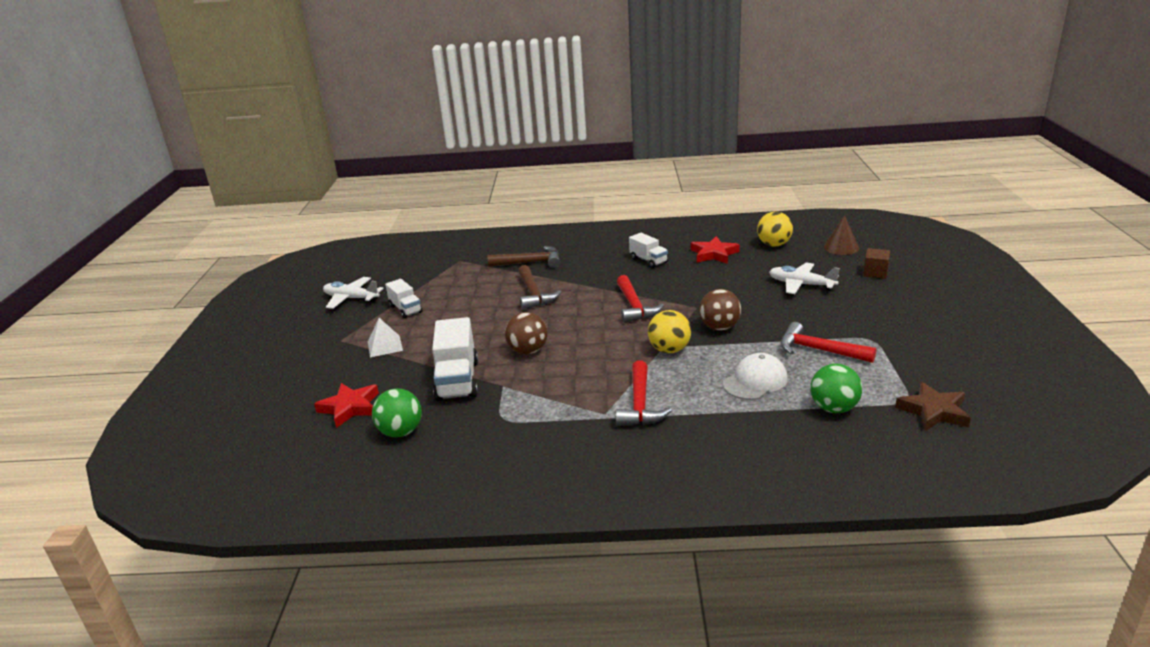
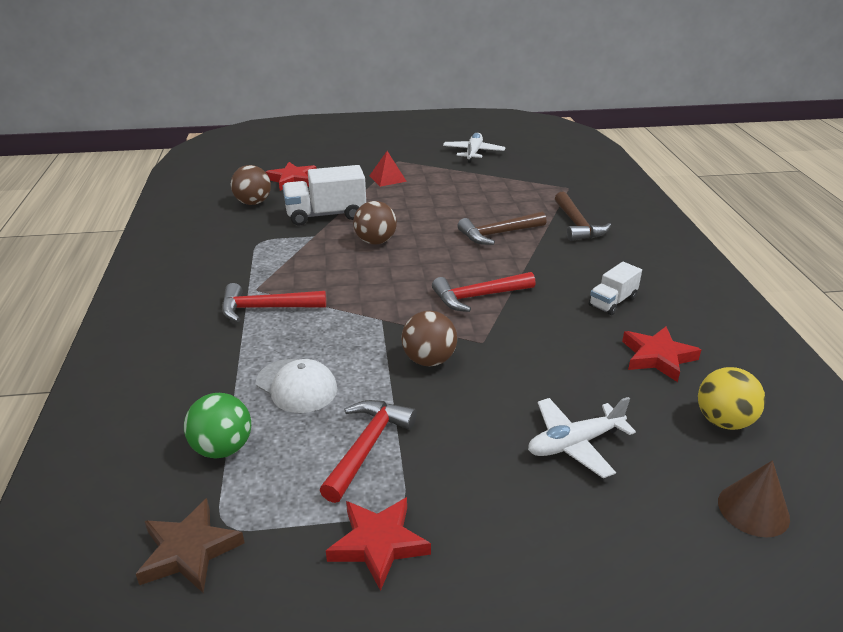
camera: 80 degrees right, 5 degrees up
white pyramid [368,318,403,357] -> red pyramid [369,151,407,187]
green ball [372,388,422,437] -> brown ball [231,165,271,205]
white truck [385,279,422,318] -> none
yellow ball [648,310,691,353] -> none
white plane [769,263,840,294] -> white plane turned 135 degrees counterclockwise [528,397,636,478]
brown cube [863,248,890,279] -> none
none -> red star [326,497,431,591]

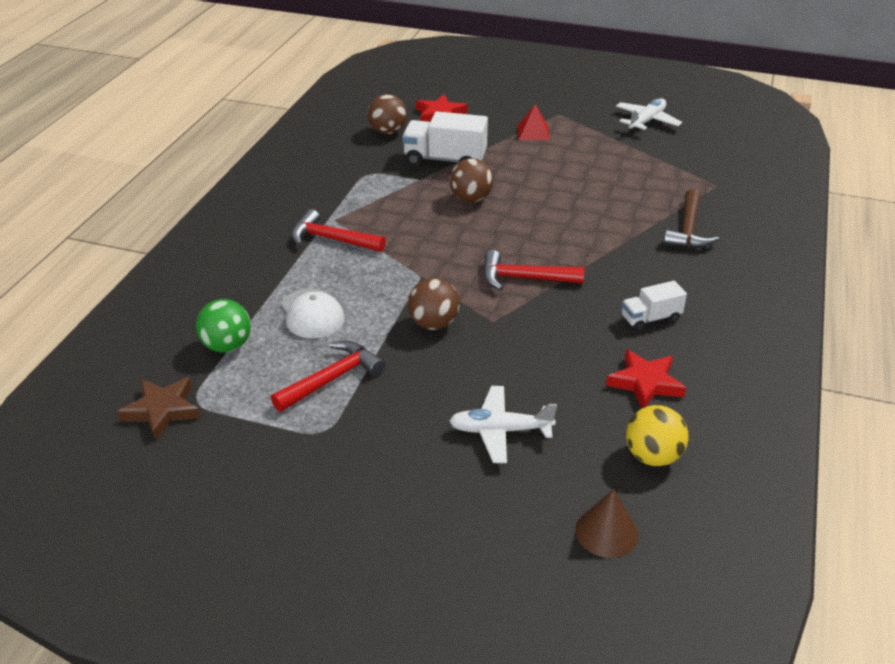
camera: 25 degrees right, 5 degrees up
red star [326,497,431,591] -> none
brown hammer [457,212,547,245] -> none

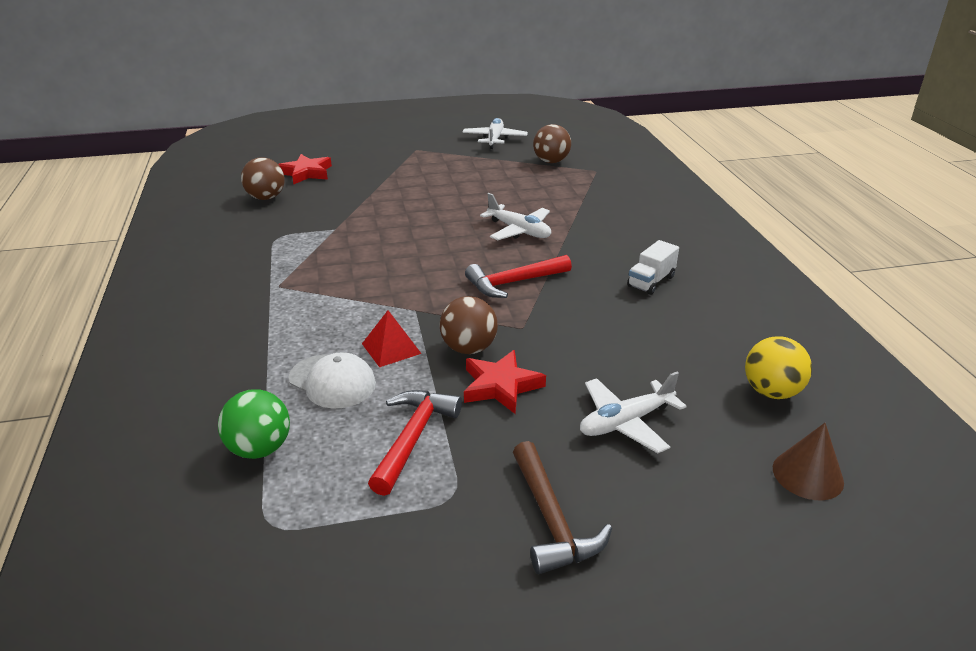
camera: 30 degrees left, 5 degrees down
brown star [117,377,201,441] -> none
red hammer [291,209,386,252] -> none
white truck [402,111,488,166] -> none
brown ball [450,158,493,202] -> brown ball moved to [533,124,571,163]
red pyramid [517,104,550,140] -> red pyramid moved to [362,310,422,367]
red star [606,349,686,408] -> red star moved to [464,350,546,414]
brown hammer [663,189,719,248] -> brown hammer moved to [513,441,612,574]
none -> white plane [480,193,551,240]

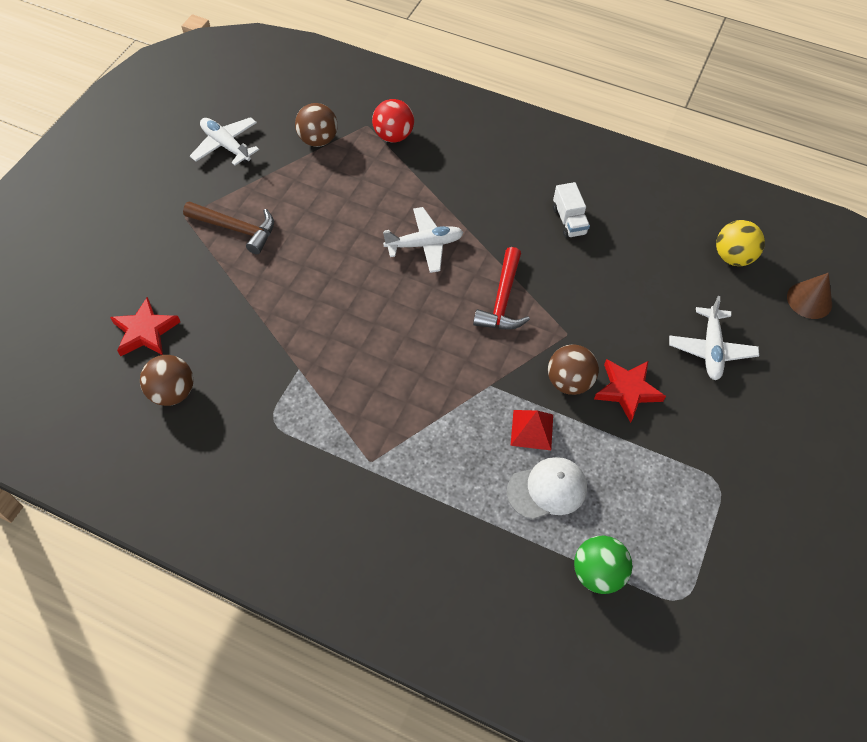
camera: 55 degrees left, 25 degrees up
red hammer [368,390,462,496] -> none
brown hammer [513,441,612,574] -> brown hammer moved to [183,201,274,254]
none -> red ball [372,99,414,143]

